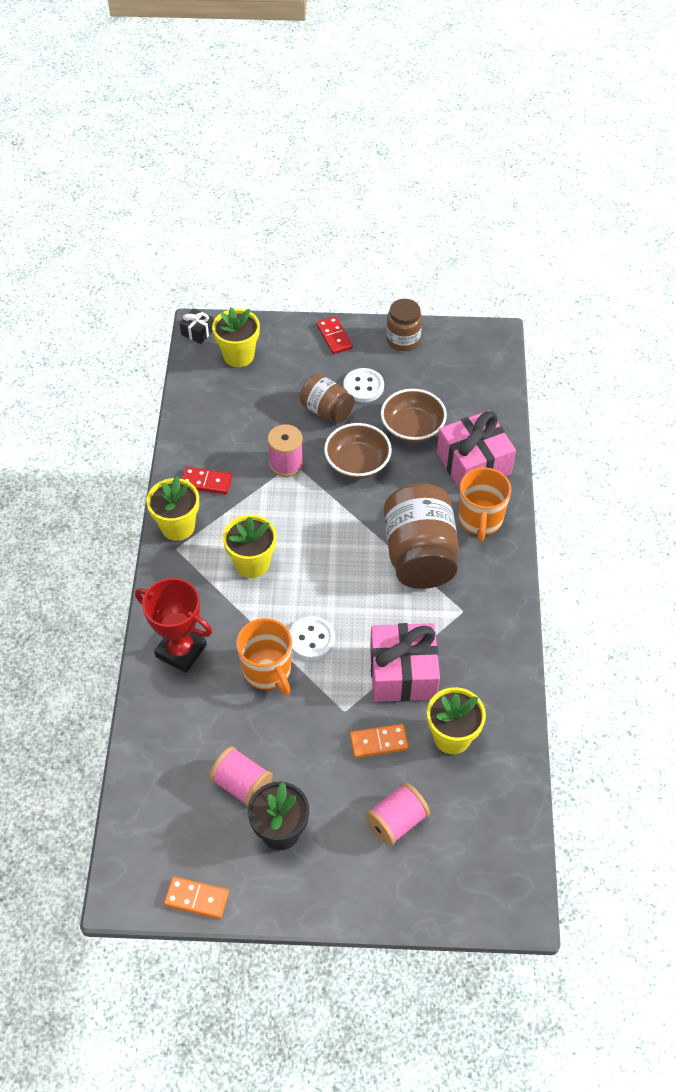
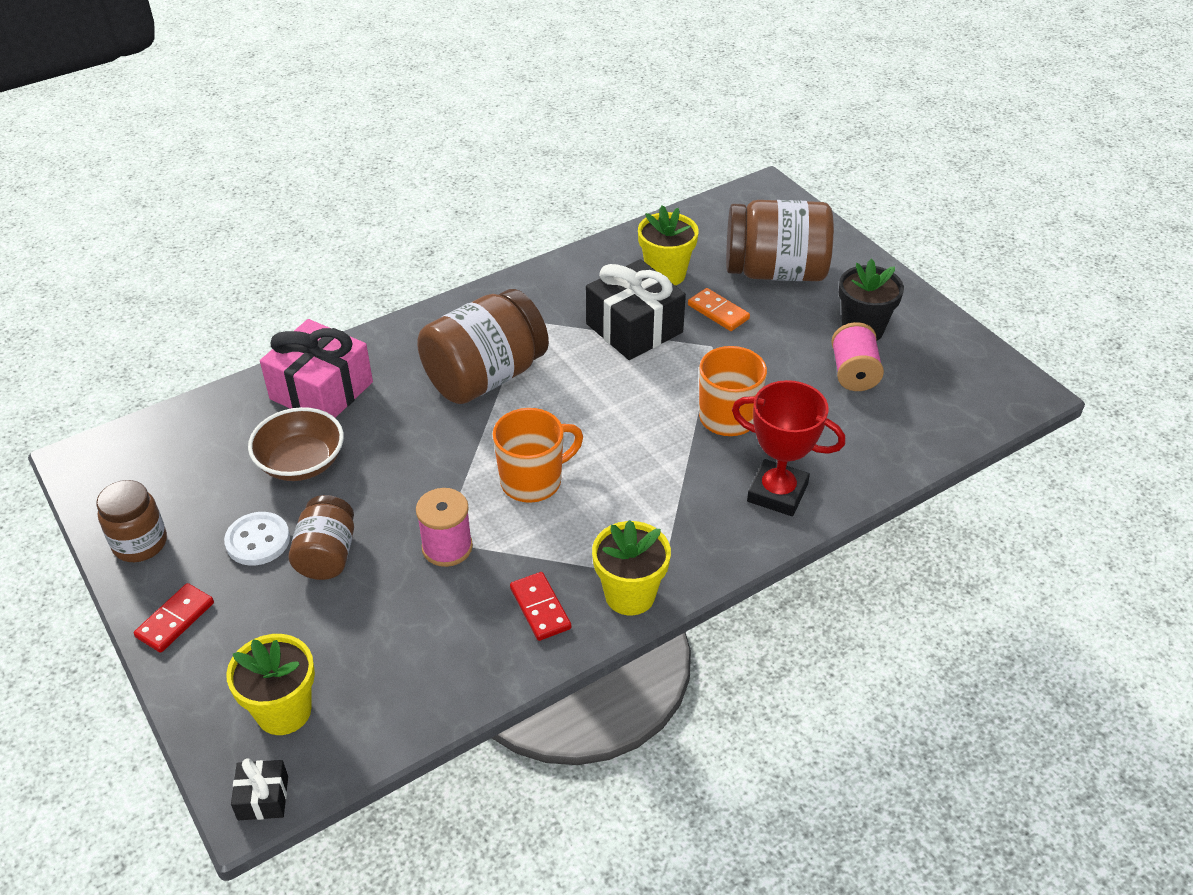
camera: 125 degrees left, 10 degrees down
red trophy [135,578,212,673] -> red trophy turned 60 degrees counterclockwise [732,380,846,516]
orange domino [164,877,229,919] -> none
yellow flower pot [223,515,277,578] -> none
white button [289,616,335,660] -> none
brown bowl [324,423,392,479] -> none
pink spool [365,782,430,846] -> brown jar [726,200,834,281]
pink gift [370,623,440,702] -> black gift [586,259,686,360]
orange mug [459,468,511,542] -> orange mug moved to [492,408,583,503]

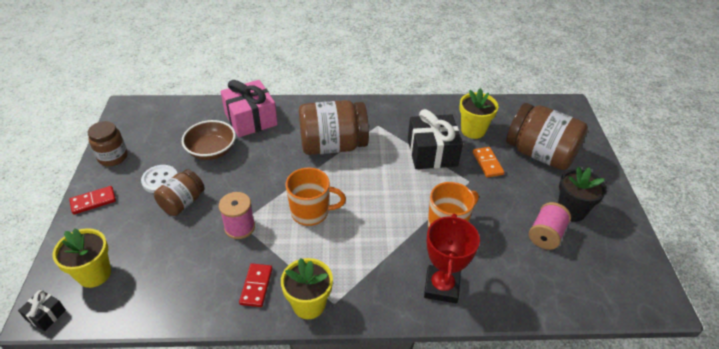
camera: 30 degrees right, 0 degrees up
red trophy [732,380,846,516] -> red trophy turned 45 degrees clockwise [424,214,480,303]

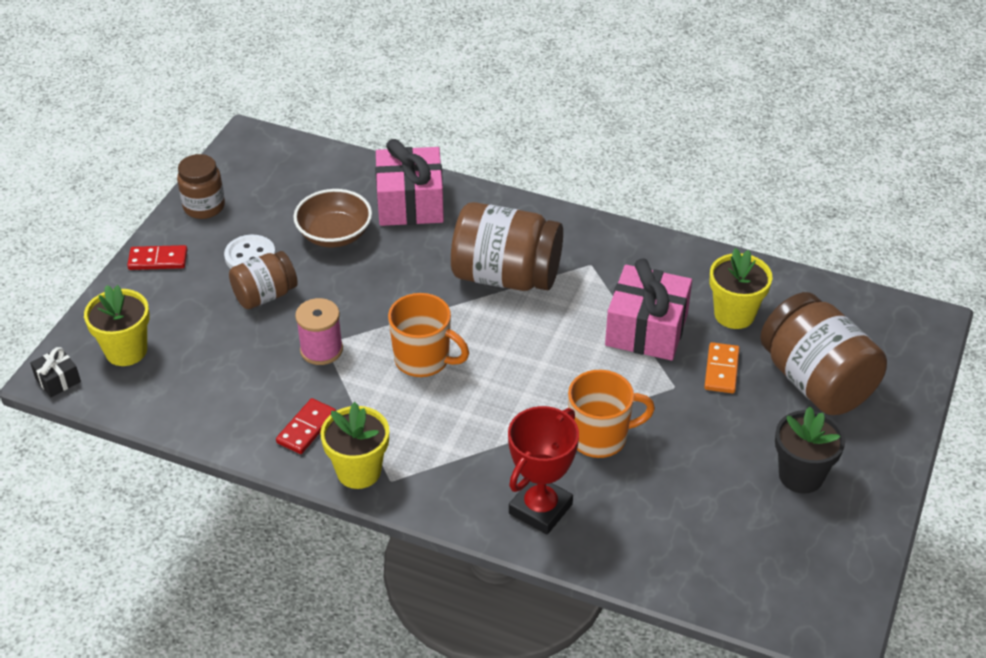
camera: 25 degrees right, 0 degrees up
black gift [408,109,463,169] -> pink gift [605,258,692,361]
pink spool [529,202,571,250] -> none

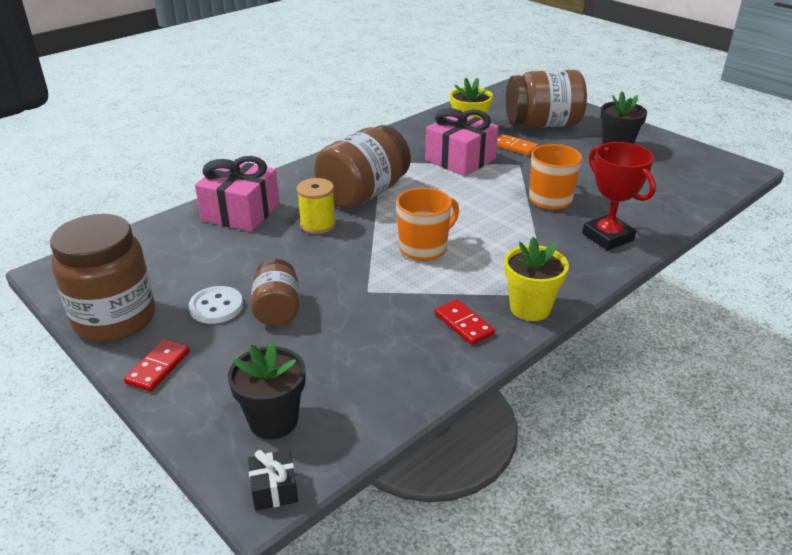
camera: 65 degrees left, 10 degrees down
yellow flower pot [84,285,150,366] -> black flower pot [228,342,306,439]
brown jar [177,154,225,219] -> brown jar [50,214,156,342], size x1.75
brown bowl [293,189,372,248] -> none
pink spool [295,298,343,365] -> none
none -> yellow spool [297,178,336,234]

